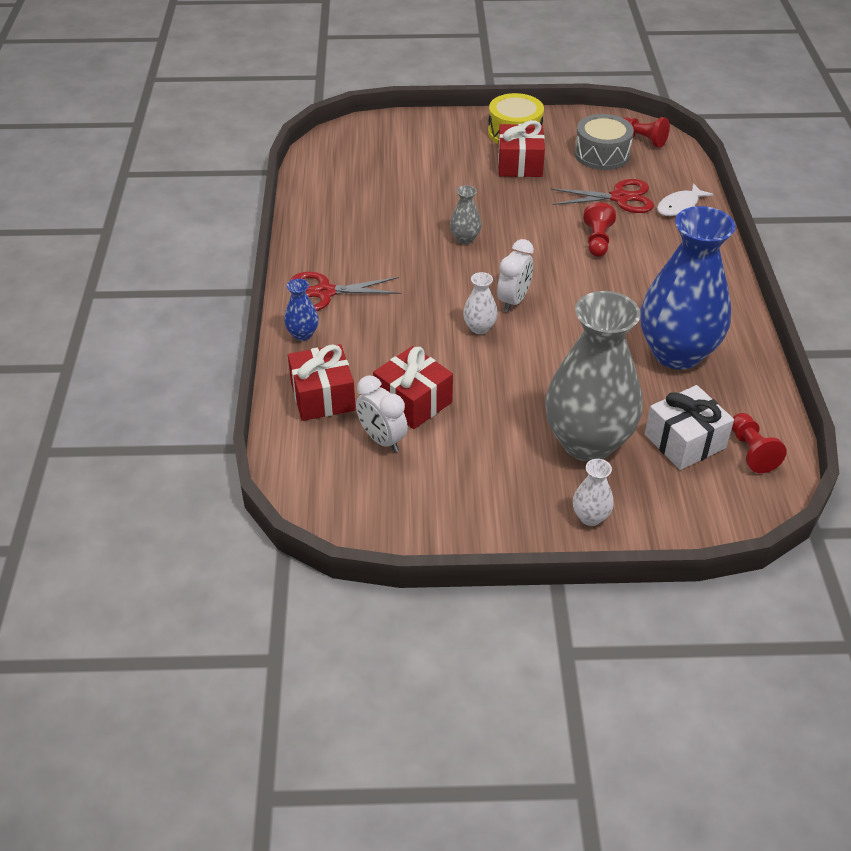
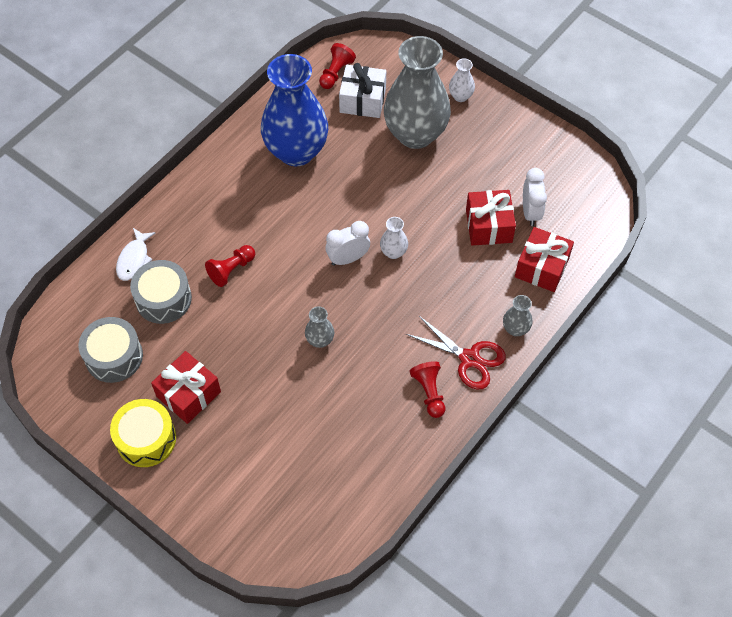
camera: 140 degrees left, 15 degrees up
blue vase [284,279,319,341] -> grey vase [503,295,533,336]
red scissors [550,179,654,213] -> grey drum [130,260,192,324]
red pawn [624,117,670,148] -> red pawn moved to [409,361,445,418]
white fish [657,183,713,216] -> white fish turned 105 degrees clockwise [116,228,156,281]

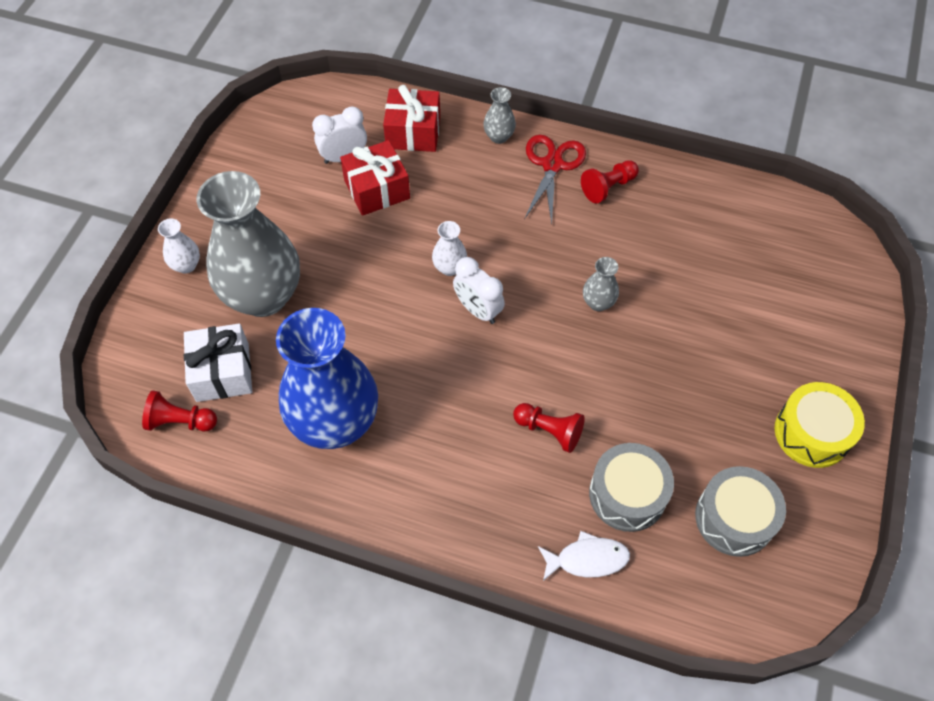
camera: 110 degrees left, 0 degrees up
red gift [151,351,221,424] -> none

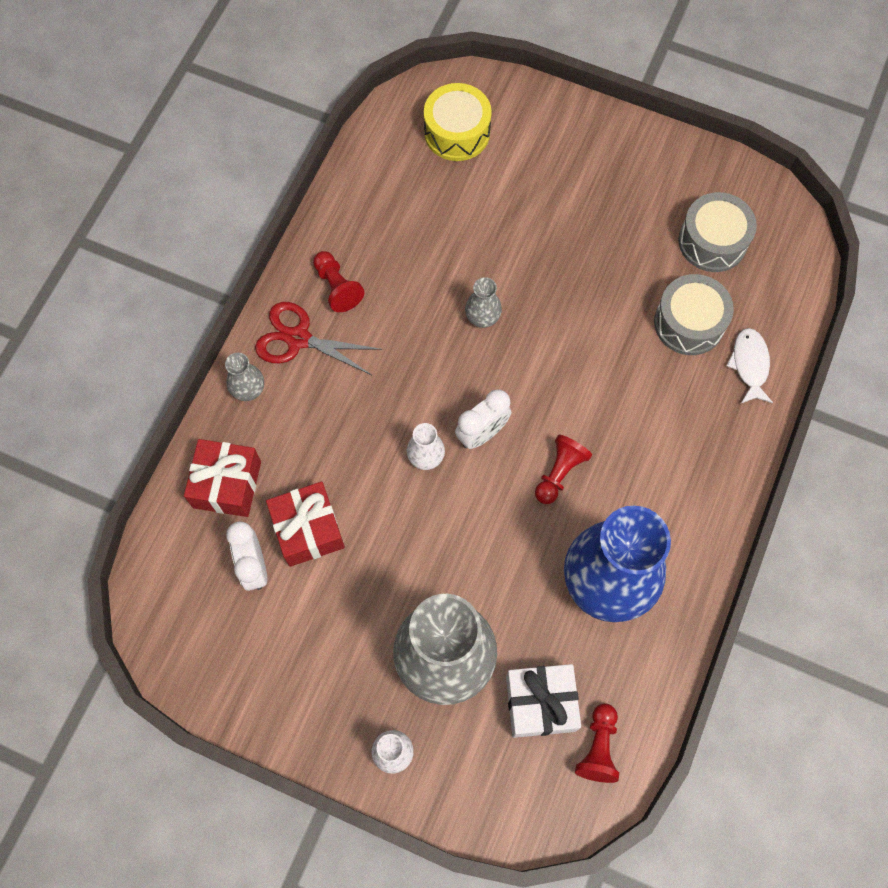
camera: 85 degrees left, 10 degrees up
red pawn [513,403,585,453] -> red pawn moved to [535,435,592,504]
yellow drum [775,382,865,468] -> yellow drum moved to [424,83,492,161]

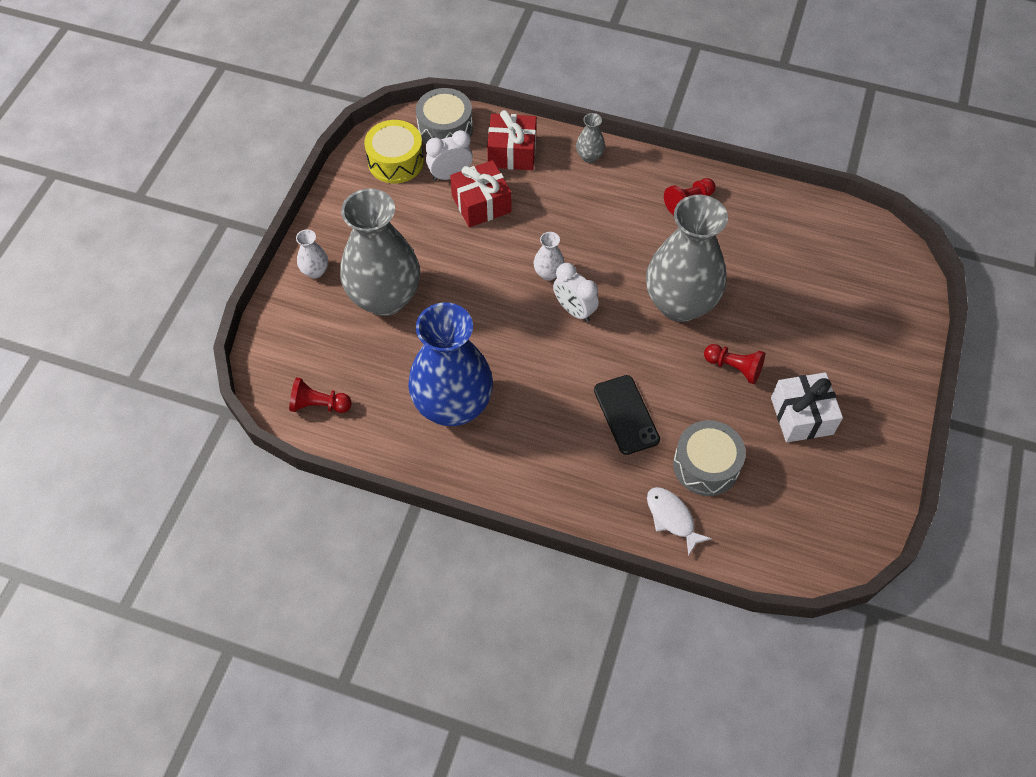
camera: 85 degrees right, 10 degrees down
red scissors [255,302,382,375] -> none
yellow drum [424,83,492,161] -> yellow drum moved to [364,120,424,184]
grey vase [465,277,502,328] -> grey vase [646,195,728,322], size x2.47
white gift [506,664,581,738] -> white gift moved to [771,372,843,442]
red pawn [535,435,592,504] -> red pawn moved to [704,344,765,384]
grey drum [678,192,757,272] -> grey drum moved to [416,88,473,144]
white fish [727,328,773,403] -> white fish turned 120 degrees counterclockwise [647,487,712,556]
none -> black phone [594,375,660,455]

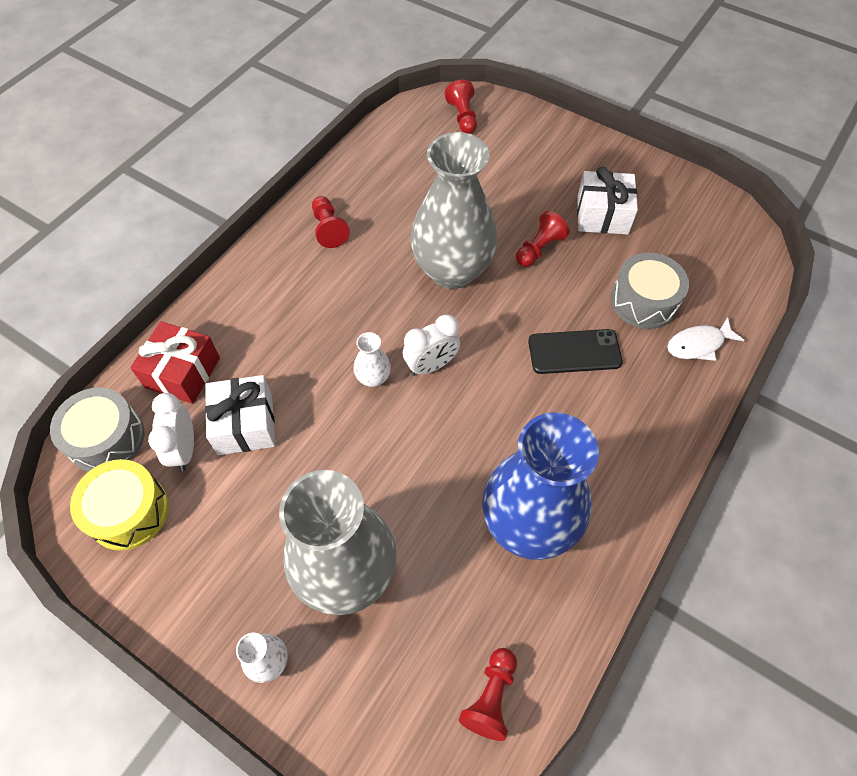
camera: 75 degrees left, 0 degrees up
red gift [450,160,511,227] -> white gift [205,375,275,455]
grey vase [576,113,605,163] -> none
none -> red pawn [445,80,477,134]

